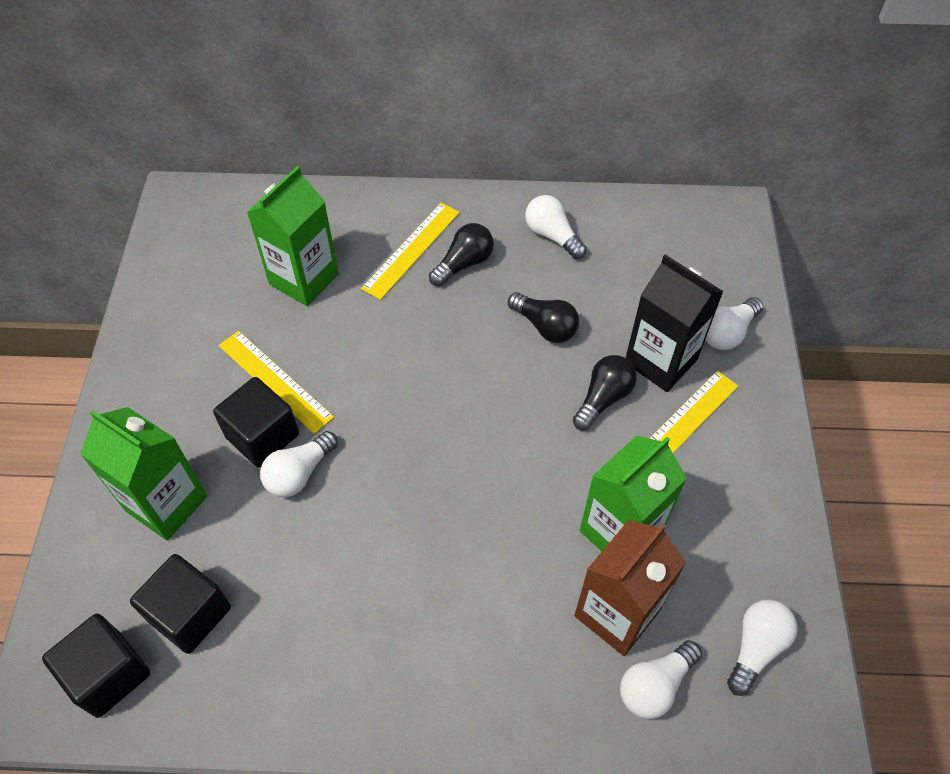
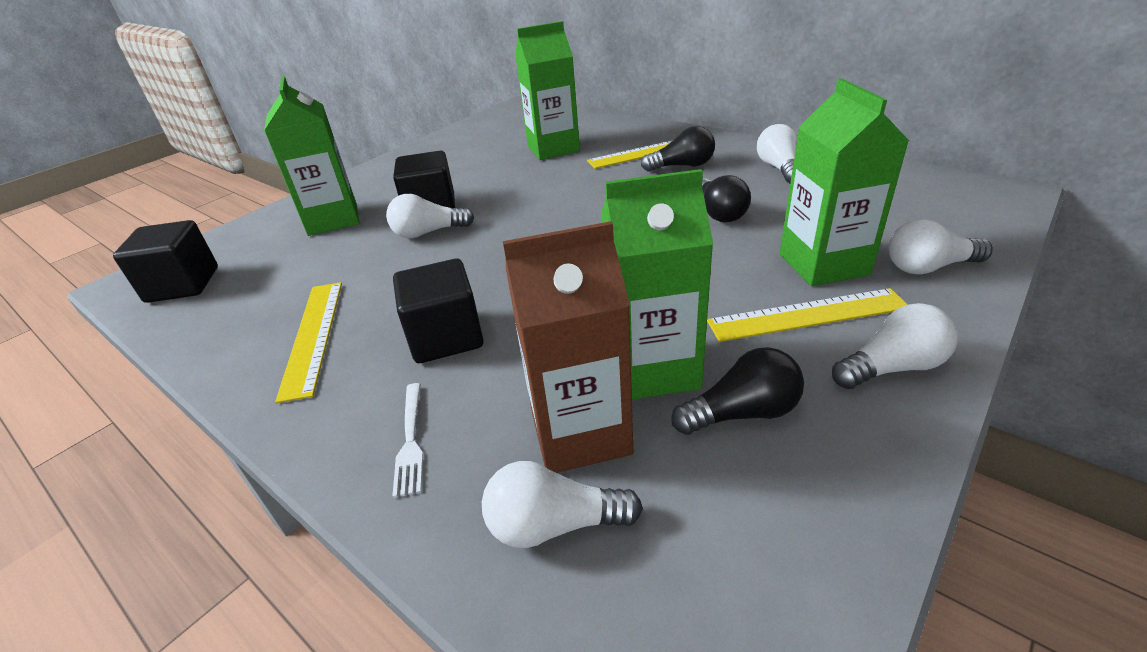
camera: 40 degrees right, 20 degrees down
black cube [130,554,231,654] -> black cube moved to [393,259,484,363]
yellow ruler [219,331,334,434] -> yellow ruler moved to [275,282,342,403]
black light bulb [573,355,637,430] -> black light bulb moved to [671,347,804,435]
black carton [626,255,724,392] -> green carton [780,78,909,286]
white light bulb [727,599,798,696] -> white light bulb moved to [832,303,958,389]
none -> white fork [392,383,423,498]

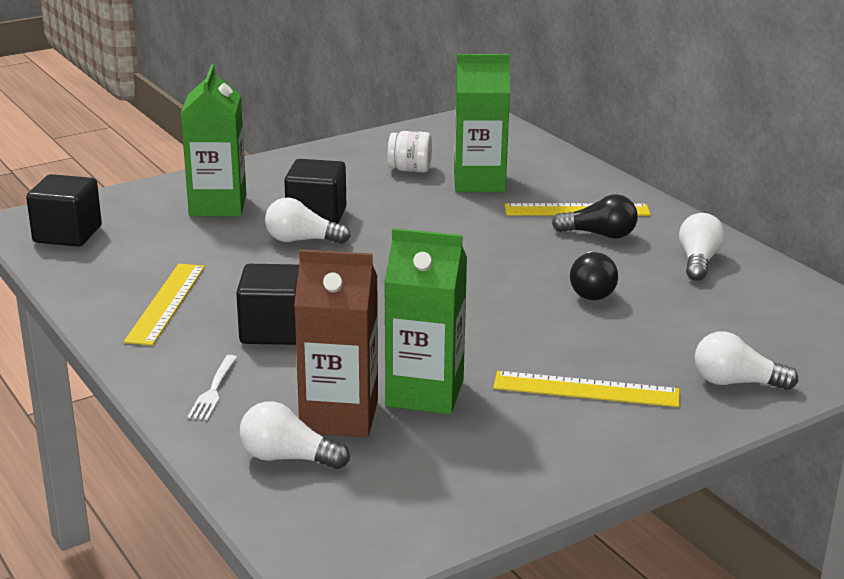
camera: 15 degrees right, 10 degrees down
black light bulb [671,347,804,435] -> none
green carton [780,78,909,286] -> none
white light bulb [832,303,958,389] -> none
none -> white jar [388,131,432,172]

